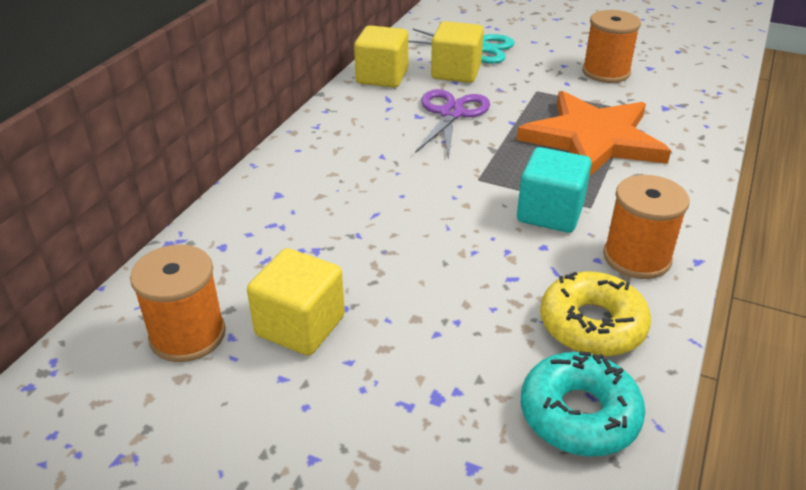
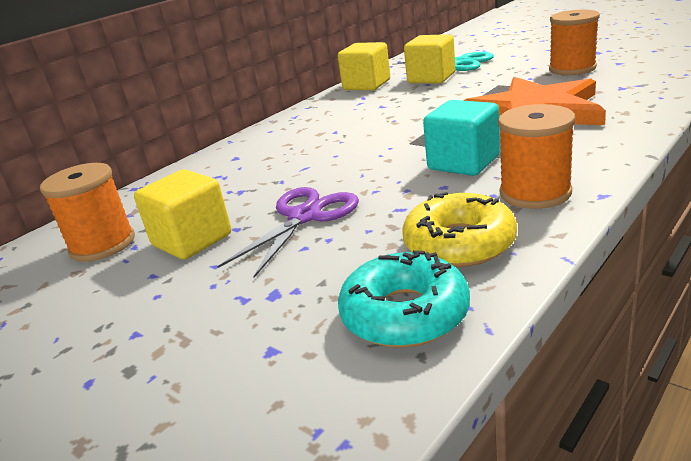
camera: 20 degrees right, 10 degrees down
purple scissors [415,89,490,160] -> purple scissors moved to [217,187,359,278]

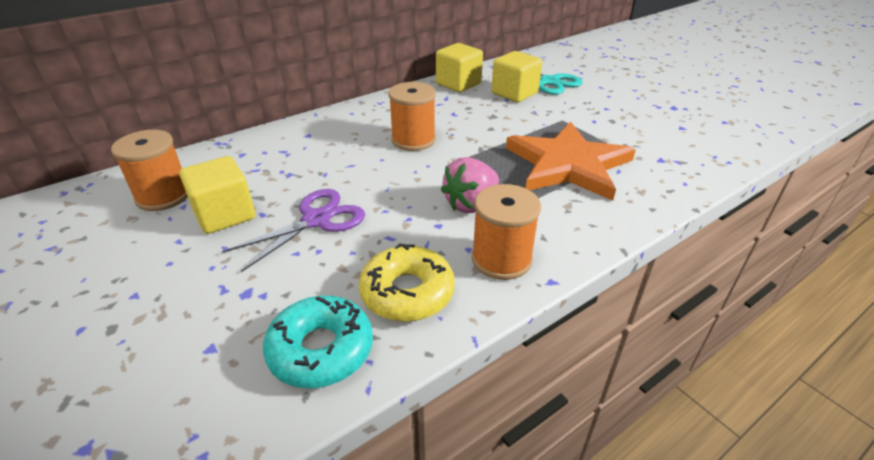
camera: 10 degrees right, 10 degrees up
turquoise cube [423,100,500,176] -> pink strawberry [441,157,499,213]
orange spool [549,10,600,75] -> orange spool moved to [388,82,436,151]

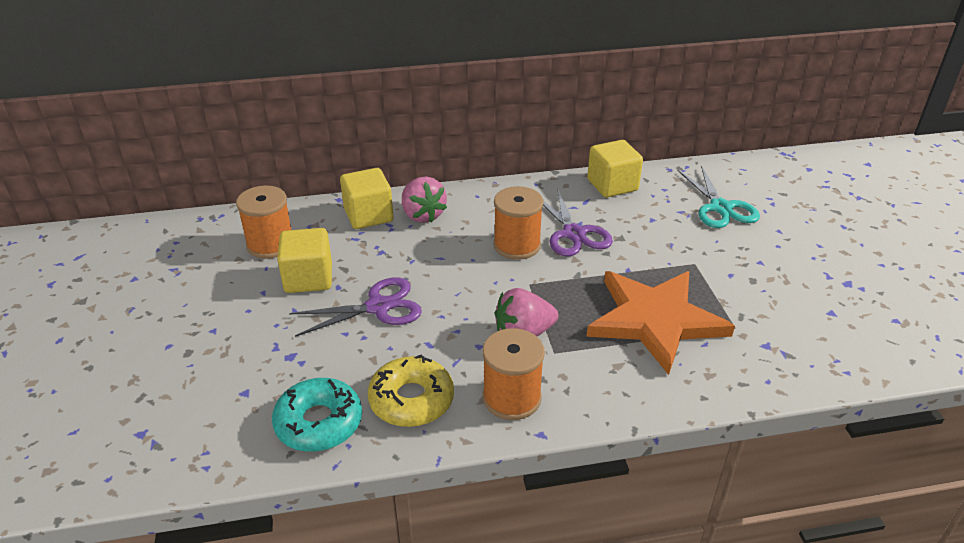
camera: 25 degrees right, 0 degrees up
yellow cube [491,51,542,102] -> yellow cube moved to [340,168,393,229]
none -> pink strawberry [402,177,447,223]
none -> purple scissors [543,190,613,257]

